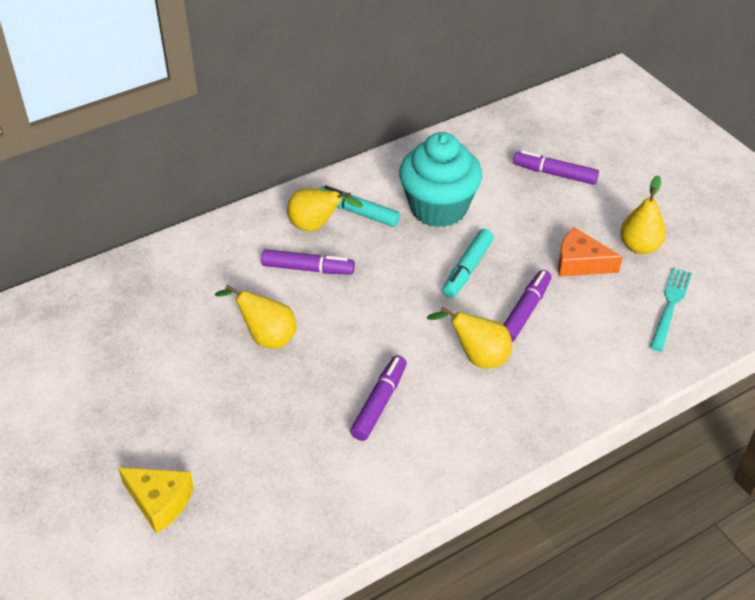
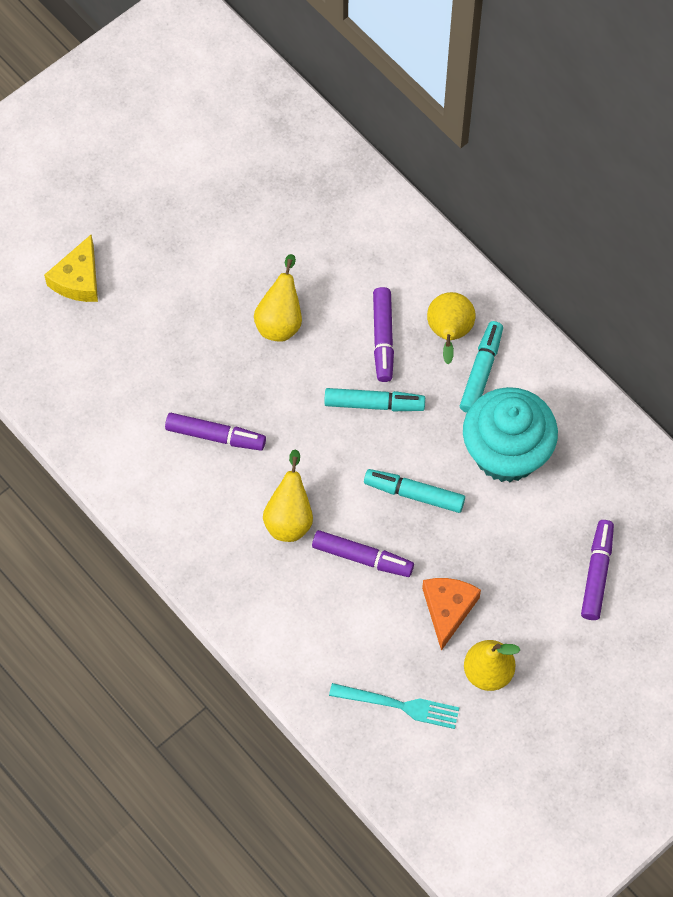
camera: 80 degrees right, 20 degrees up
none -> turquoise marker [324,388,425,411]

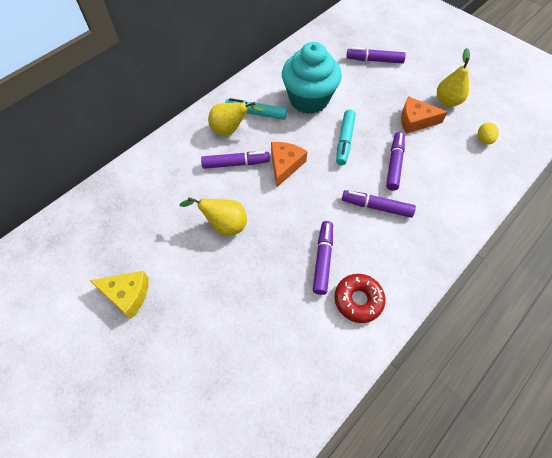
camera: 95 degrees left, 5 degrees down
yellow cheese [44,235,98,302] -> yellow cheese moved to [89,271,149,319]
yellow pear [263,449,313,542] -> purple marker [342,190,416,218]
turquoise marker [324,388,425,411] -> orange cheese [271,142,307,187]
turquoise fork [329,683,460,729] -> yellow egg [478,122,499,145]
none -> red donut [334,274,385,323]

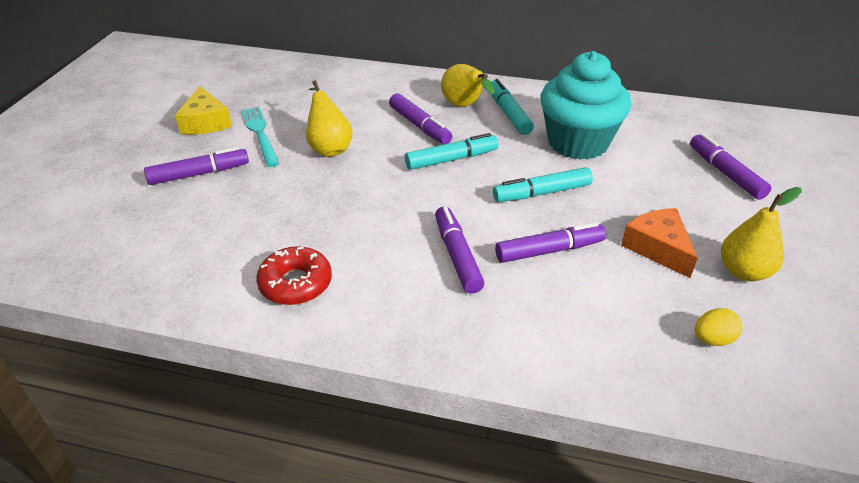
camera: 60 degrees right, 20 degrees down
orange cheese [271,142,307,187] -> turquoise marker [405,133,499,170]
purple marker [313,221,333,295] -> purple marker moved to [144,147,249,185]
none -> turquoise fork [241,107,279,167]

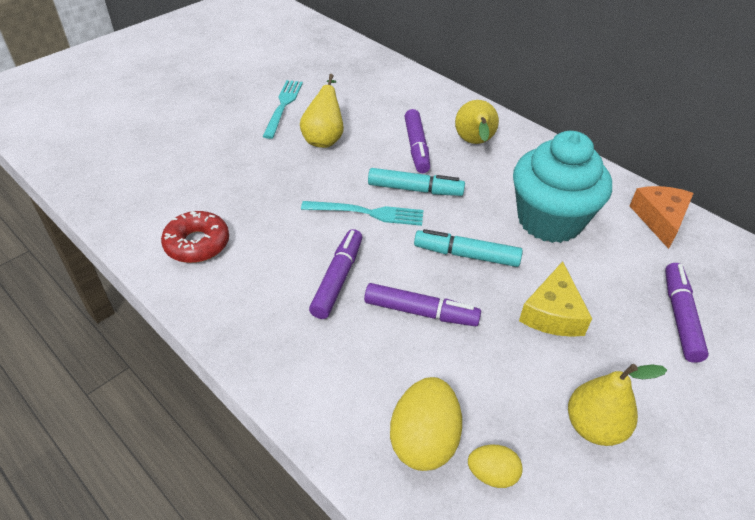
camera: 30 degrees right, 5 degrees up
purple marker [144,147,249,185] -> none
yellow cheese [175,86,232,135] -> yellow cheese moved to [519,261,592,337]
turquoise marker [491,79,534,135] -> none
orange cheese [621,208,698,278] -> orange cheese moved to [630,186,694,249]
none -> turquoise fork [301,201,424,226]
none -> yellow egg [390,377,462,471]

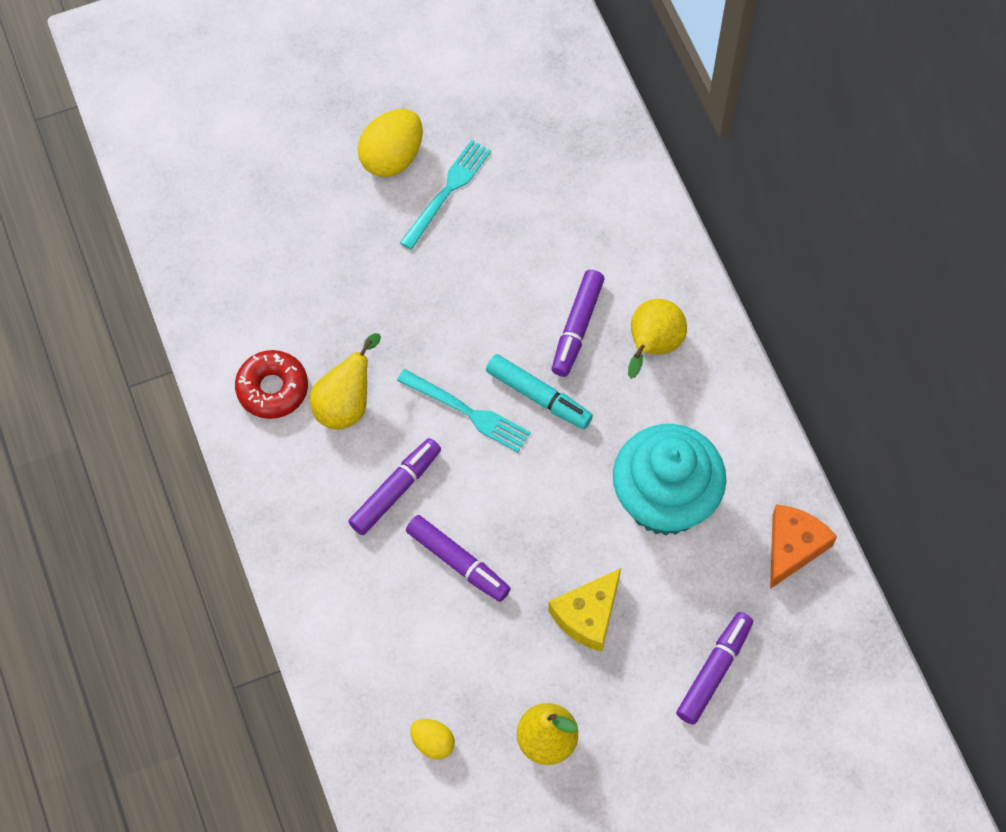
camera: 25 degrees right, 20 degrees up
yellow pear [300,74,344,148] -> yellow pear moved to [310,333,381,430]
yellow egg [390,377,462,471] -> yellow egg moved to [358,109,423,177]
turquoise marker [414,229,523,267] -> none

